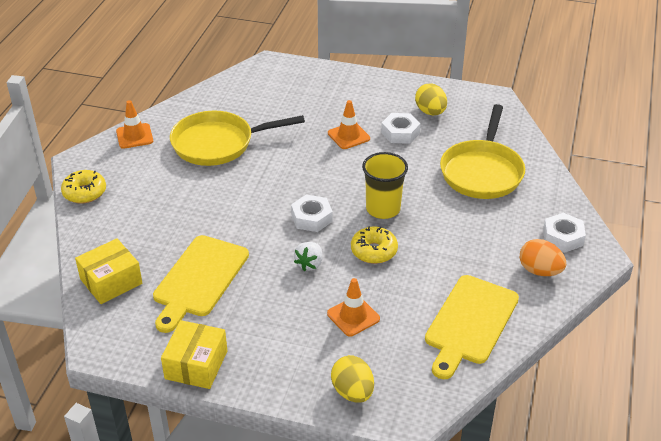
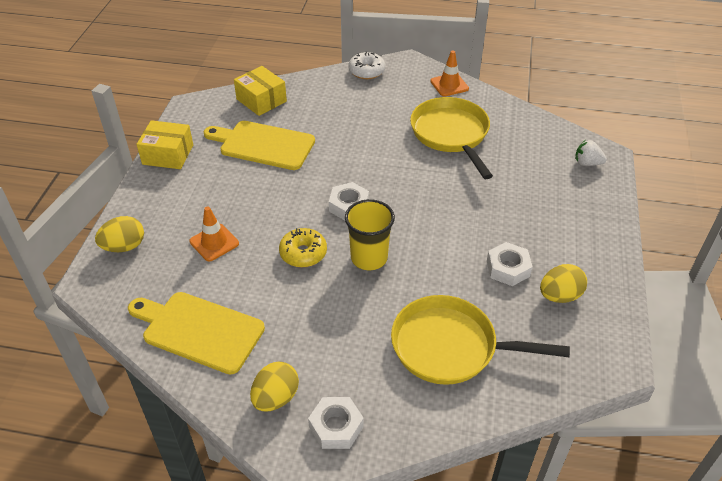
camera: 85 degrees right, 5 degrees up
yellow donut [61,170,106,204] -> white donut [348,51,385,79]
white strawberry [294,242,322,271] -> white strawberry moved to [575,140,607,166]
orange traffic cone [328,100,370,149] -> none
orange egg [520,239,566,276] -> yellow egg [250,361,299,411]

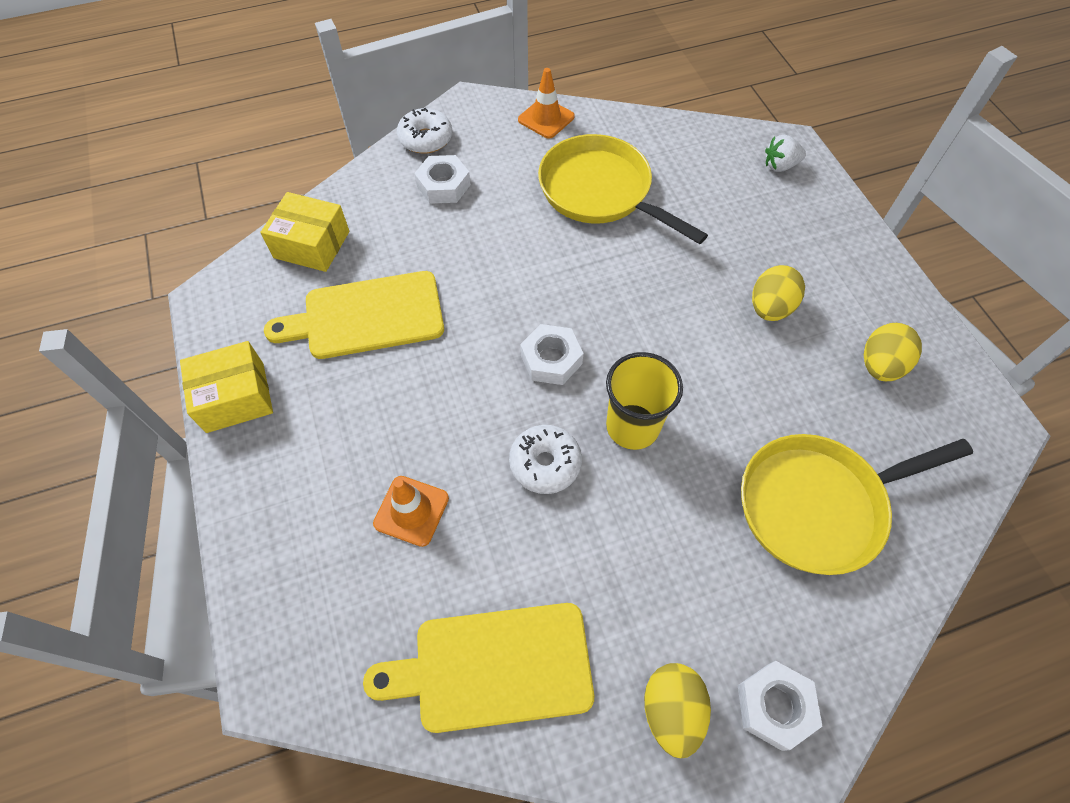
camera: 30 degrees left, 15 degrees up
yellow egg [95,216,144,252] -> yellow egg moved to [752,265,805,321]
yellow donut [279,228,327,267] -> white donut [509,425,582,494]
white nut [487,242,532,286] -> white nut moved to [414,155,471,204]

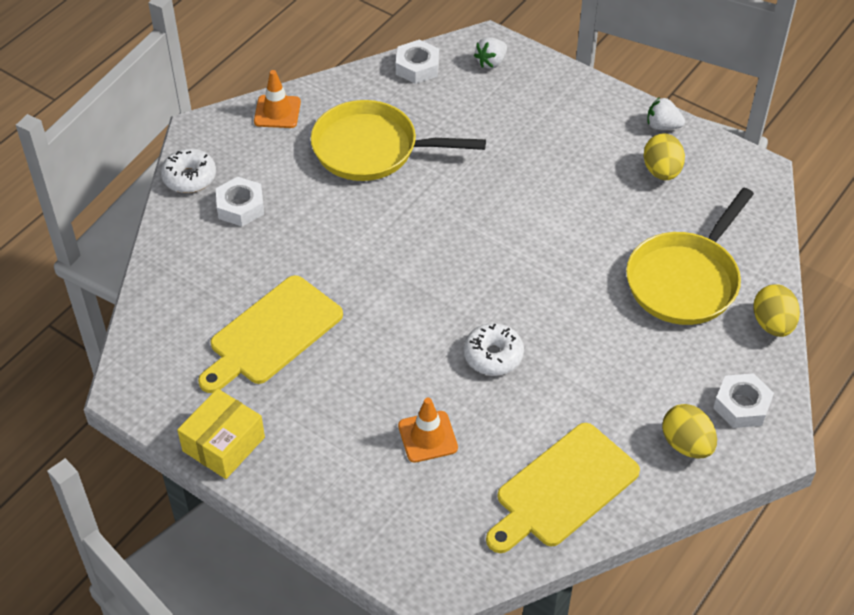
camera: 35 degrees left, 10 degrees down
yellow box [260,192,349,272] -> none
white nut [520,324,583,385] -> white nut moved to [396,39,439,84]
yellow cup [606,352,683,450] -> none
yellow egg [752,265,805,321] -> yellow egg moved to [753,284,800,337]
none -> white strawberry [648,97,685,130]

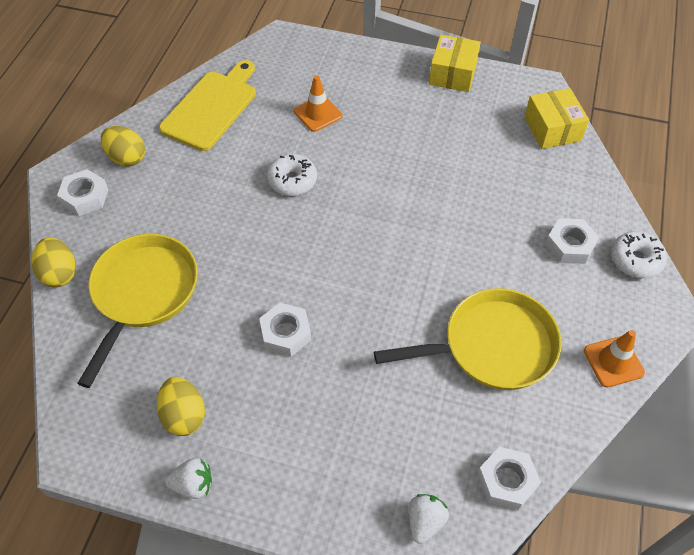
camera: 160 degrees right, 5 degrees up
yellow cutting board [198,275,343,393] -> none
none -> white nut [259,303,311,357]
none -> yellow box [524,88,589,149]

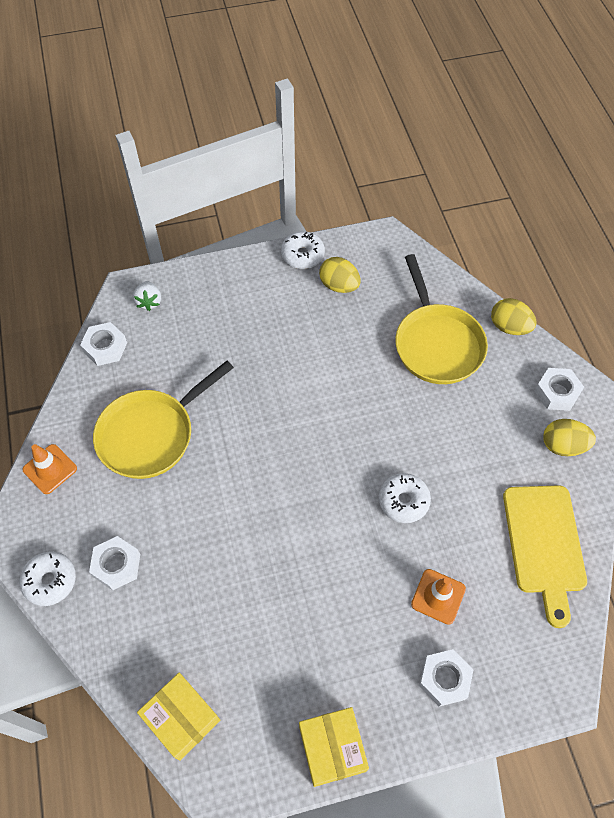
camera: 150 degrees right, 5 degrees up
white strawberry [165,458,212,499] -> white donut [281,231,325,269]
white nut [259,303,311,357] -> white nut moved to [419,649,473,707]

